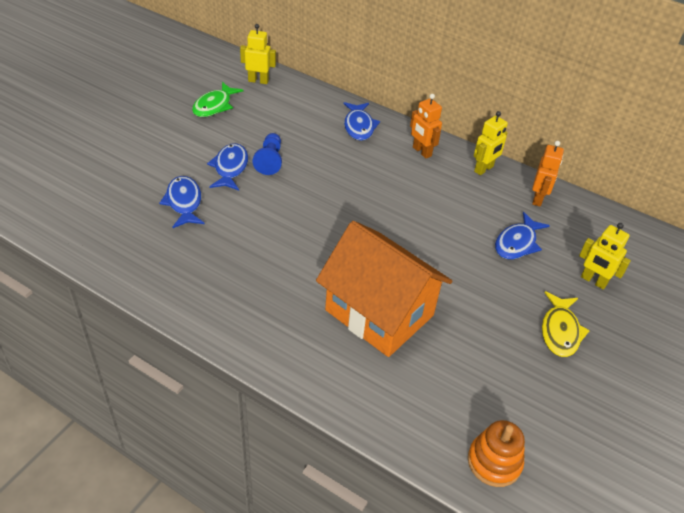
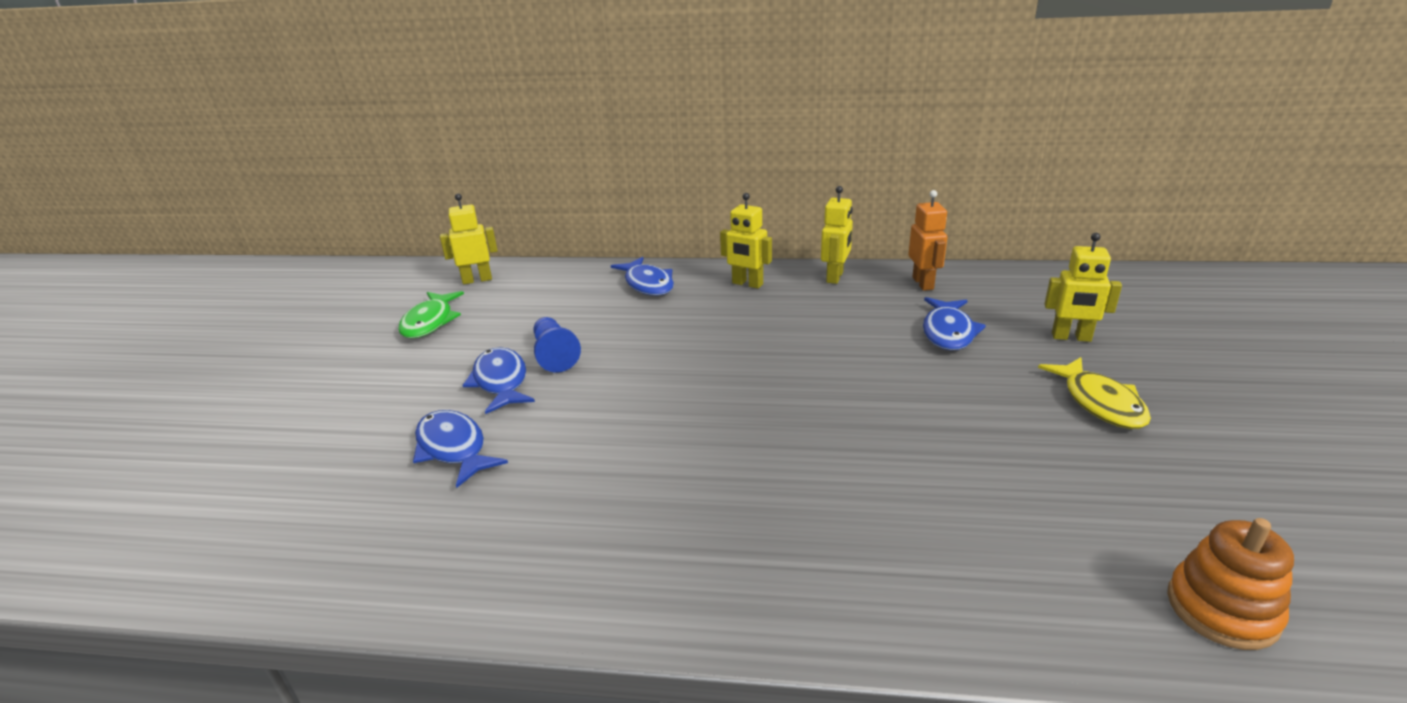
camera: 20 degrees left, 15 degrees down
orange house [316,221,452,357] -> none
orange robot [410,94,442,159] -> yellow robot [720,193,772,289]

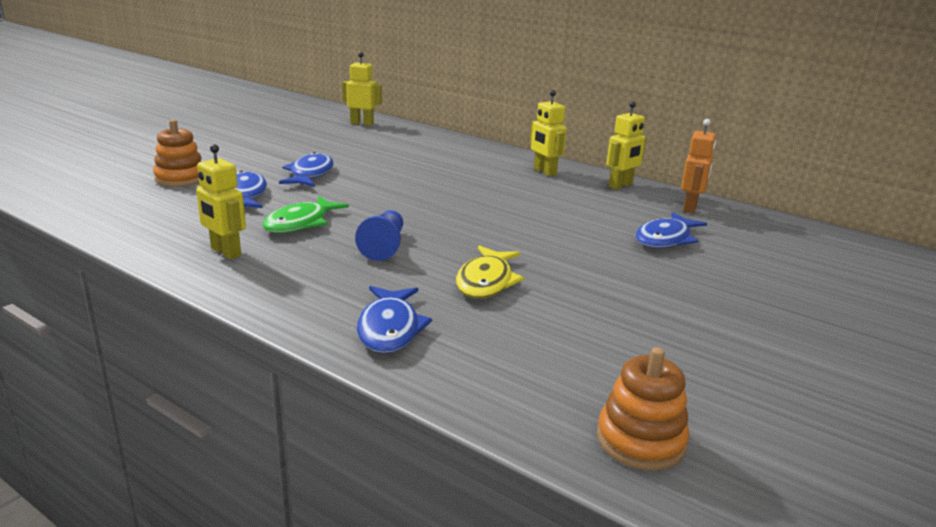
camera: 25 degrees right, 5 degrees down
green fish [398,291,464,339] -> green fish moved to [262,196,349,233]
blue pawn [533,317,581,373] -> blue pawn moved to [355,210,403,261]
blue fish [611,257,674,296] -> blue fish moved to [357,286,432,353]
yellow fish [1038,357,1151,429] -> yellow fish moved to [456,245,524,298]
yellow robot [1045,233,1122,342] -> yellow robot moved to [196,144,246,259]
none -> orange stacking toy [153,119,202,187]

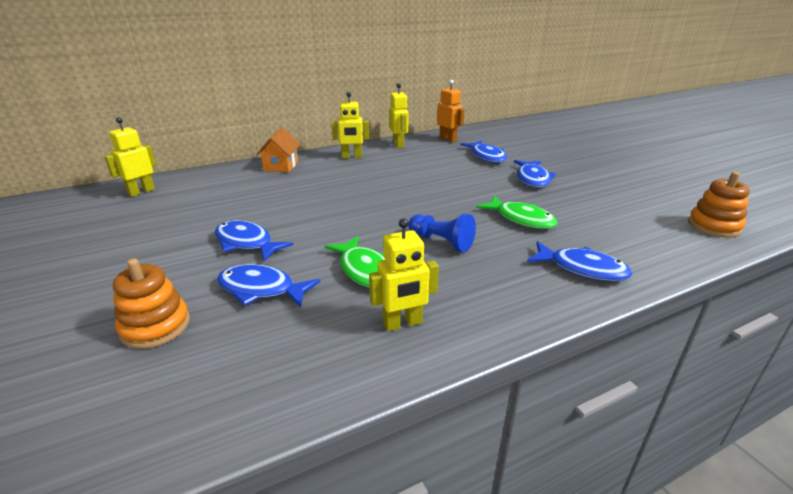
camera: 60 degrees left, 5 degrees up
yellow fish [456,245,524,298] -> green fish [476,196,558,229]
none -> orange house [256,127,300,172]
none -> blue fish [514,160,556,188]

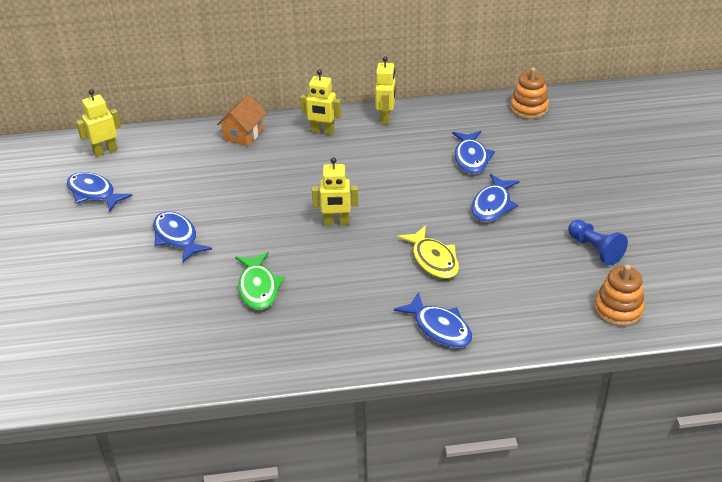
camera: 20 degrees right, 10 degrees up
orange stacking toy [113,258,190,349] -> orange stacking toy moved to [510,68,549,119]
blue fish [217,264,321,307] -> blue fish moved to [67,172,133,211]
yellow robot [369,219,439,331] -> yellow robot moved to [312,157,358,225]
blue pawn [408,214,476,252] -> blue pawn moved to [568,220,628,265]
orange robot [437,80,465,142] -> none
green fish [476,196,558,229] -> yellow fish [397,226,459,279]

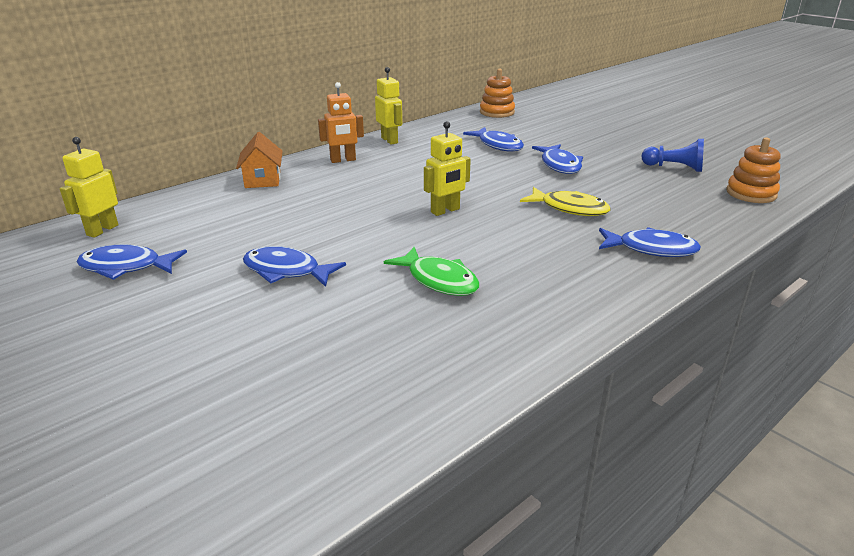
camera: 35 degrees left, 10 degrees down
yellow robot [300,70,341,135] -> orange robot [318,82,364,163]

